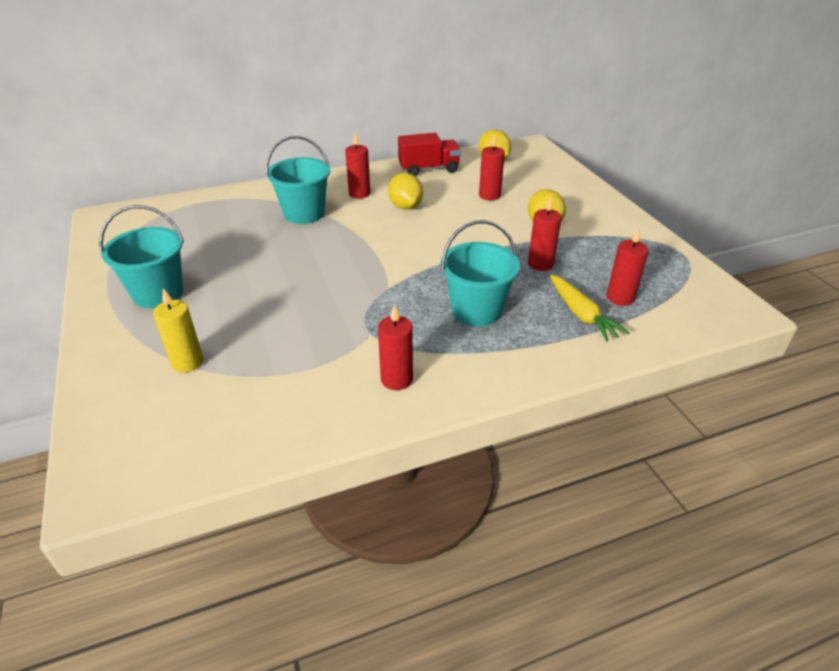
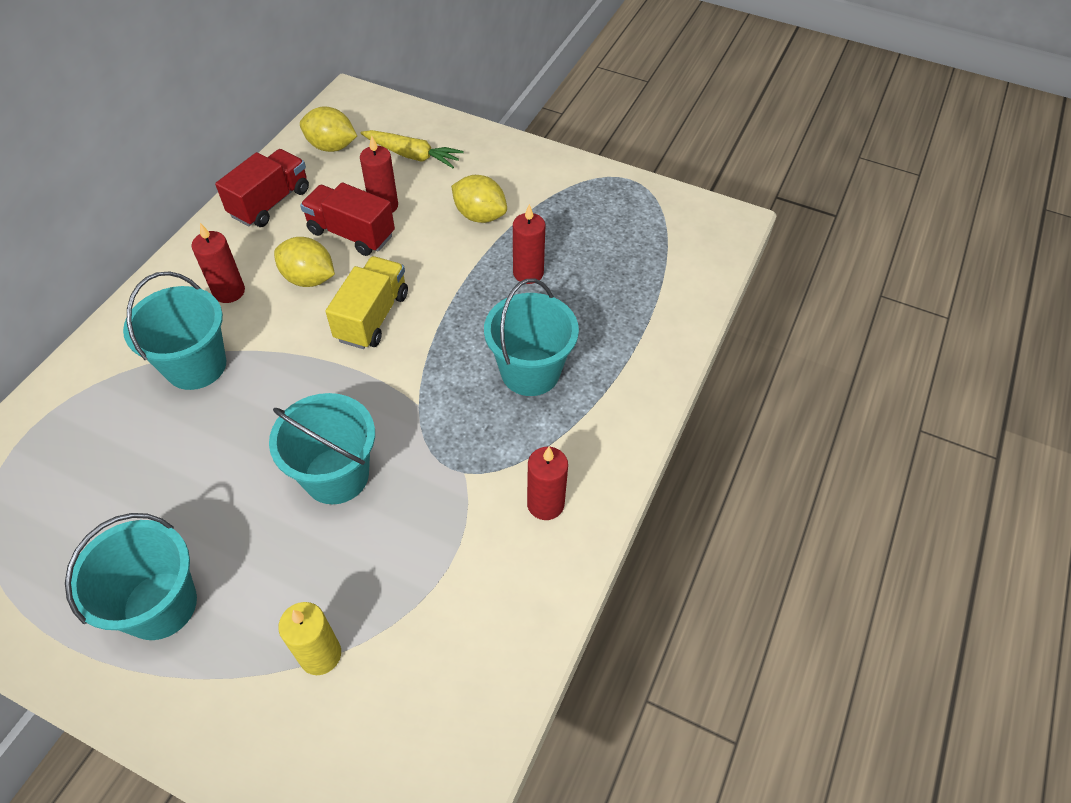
camera: 45 degrees left, 15 degrees up
yellow carrot [550,275,630,342] -> yellow carrot moved to [360,130,464,168]
red candle [607,228,649,306] -> none
none -> turquoise bucket [269,393,375,504]
none -> red truck [300,182,395,256]
none -> yellow truck [325,256,408,349]

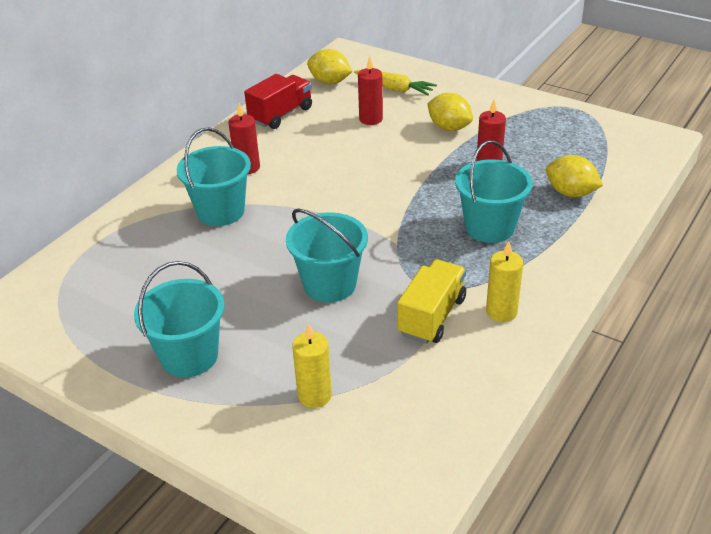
camera: 10 degrees right, 15 degrees down
yellow lemon [274,237,335,287] -> yellow lemon moved to [546,155,603,197]
red truck [300,182,395,256] -> none
yellow truck [325,256,408,349] -> yellow truck moved to [398,259,466,344]
red candle [527,447,568,520] -> yellow candle [486,241,523,322]

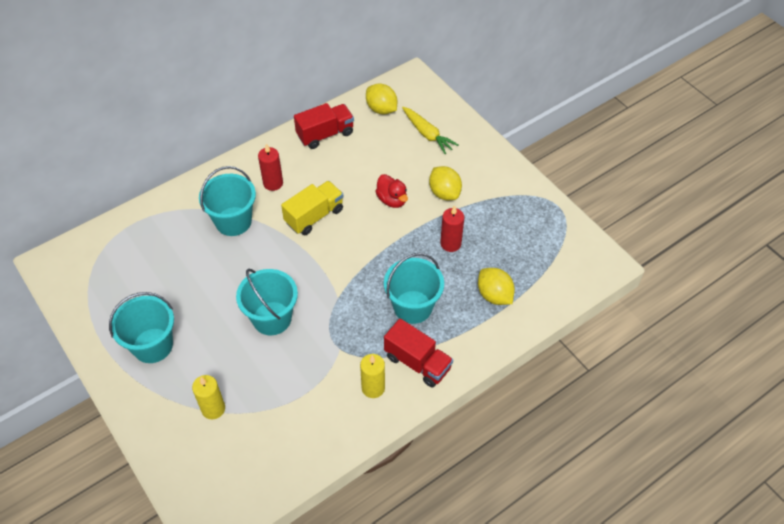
camera: 20 degrees right, 15 degrees up
red candle [358,56,383,125] -> none
yellow truck [398,259,466,344] -> yellow truck moved to [281,181,343,235]
none -> red duck [375,174,408,208]
none -> red truck [384,318,453,387]

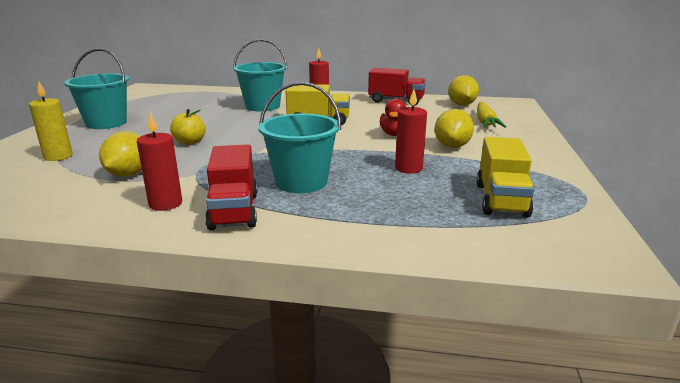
camera: 45 degrees right, 30 degrees down
turquoise bucket [236,269,298,335] -> yellow apple [170,109,206,145]
yellow candle [360,354,385,398] -> red candle [137,112,182,211]
yellow lemon [478,268,515,305] -> yellow lemon moved to [99,132,142,177]
none -> yellow truck [477,137,534,218]

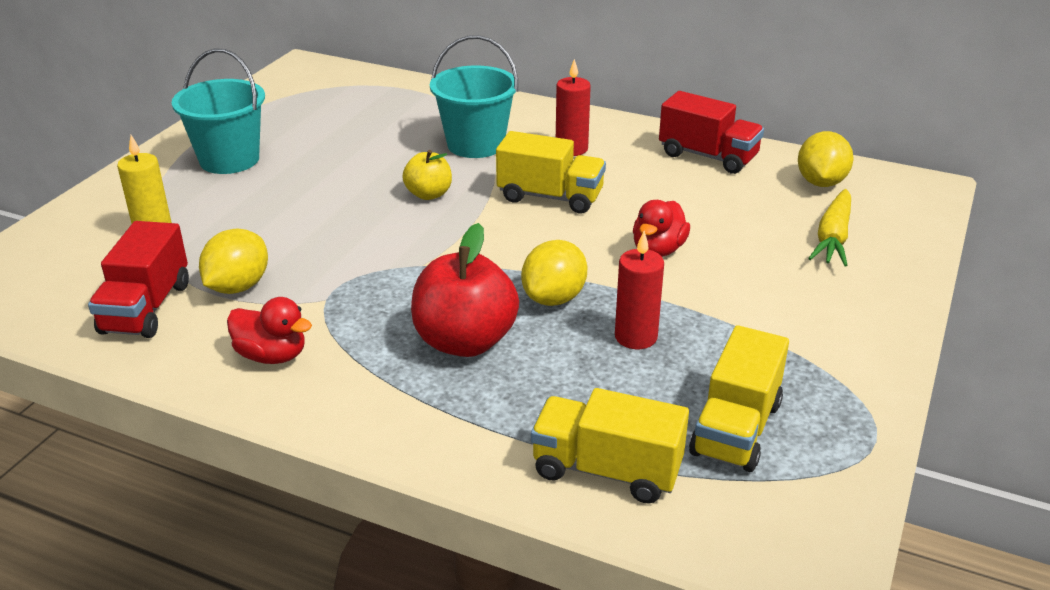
camera: 15 degrees right, 10 degrees up
red candle [137,112,182,211] -> red duck [227,297,312,364]
yellow apple [170,109,206,145] -> yellow apple moved to [402,150,452,200]
red truck [205,145,258,230] -> red truck moved to [88,221,189,338]
turquoise bucket [258,82,341,193] -> red apple [411,223,519,357]
yellow lemon [435,109,474,148] -> yellow lemon moved to [521,240,588,306]
none -> yellow truck [531,388,689,504]

